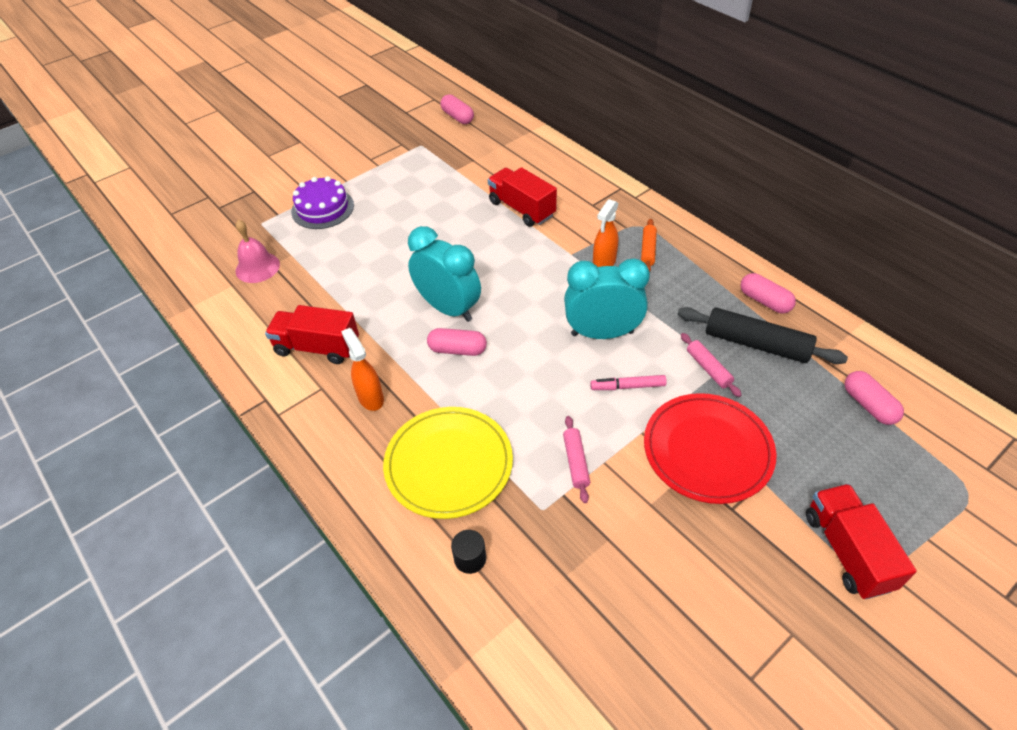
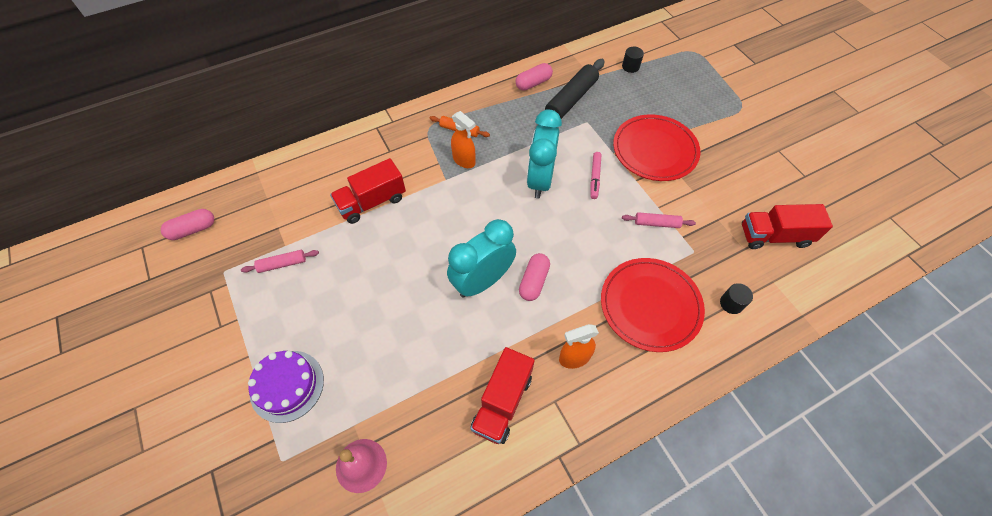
camera: 80 degrees left, 10 degrees up
yellow plate [383,407,513,519] -> red plate [601,258,705,352]
pink rolling pin [681,333,742,397] -> pink rolling pin moved to [241,250,319,273]
red truck [806,484,917,599] -> red truck moved to [742,204,833,249]
pink capsule [845,371,904,425] -> black cylinder [622,47,644,73]

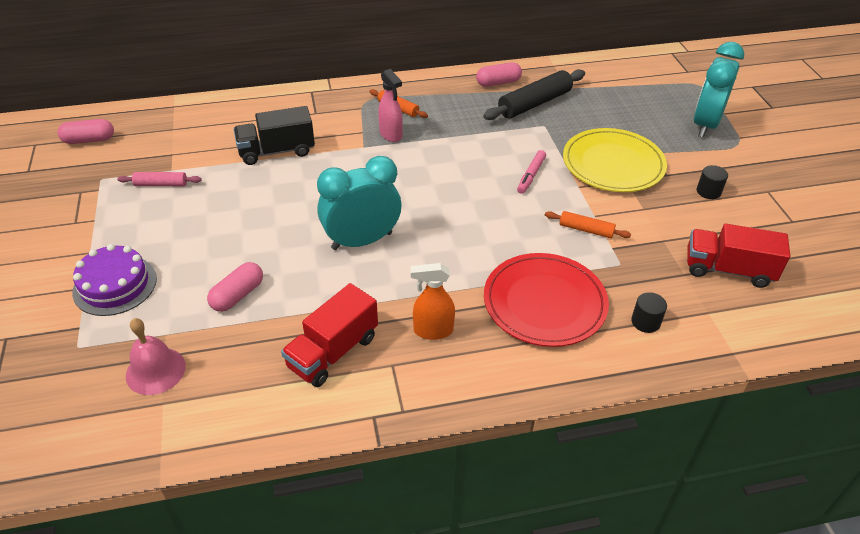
camera: 15 degrees right, 15 degrees down
red truck [330,158,406,224] -> black truck [233,106,315,165]
orange spray bottle [451,111,475,168] -> pink spray bottle [378,69,403,142]
pink capsule [519,253,550,301] -> pink capsule moved to [207,262,263,312]
turquoise clock [527,109,562,199] -> turquoise clock moved to [694,42,744,138]
red plate [613,114,701,181] -> yellow plate [563,128,667,192]
black cylinder [622,47,644,73] -> black cylinder moved to [697,165,728,199]
pink rolling pin [622,212,696,228] -> orange rolling pin [545,211,631,238]

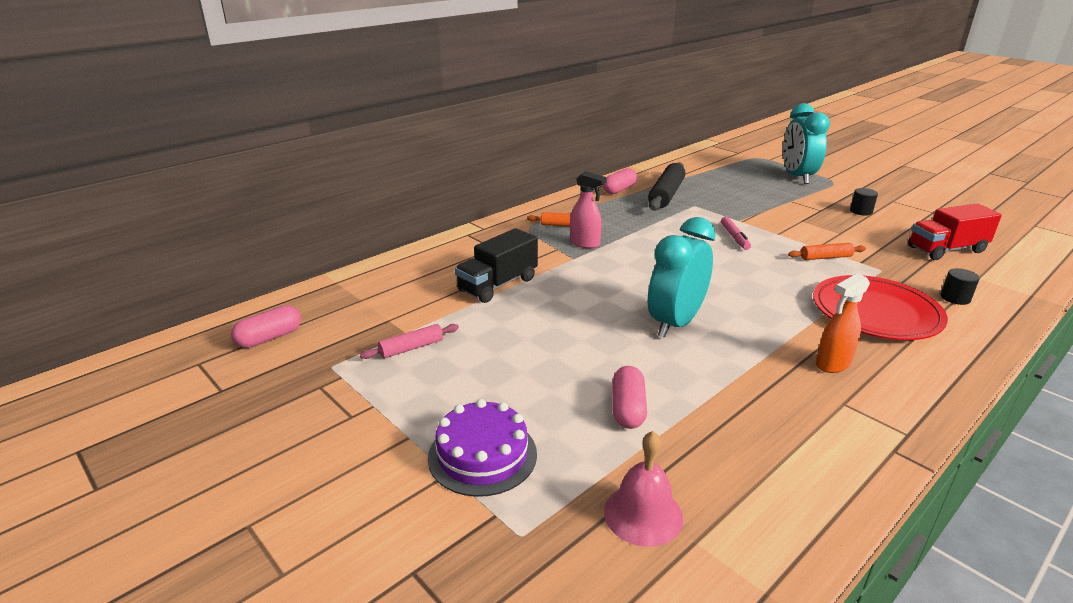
camera: 30 degrees left, 15 degrees down
red truck [281,283,378,387] -> none
yellow plate [563,128,667,192] -> none

